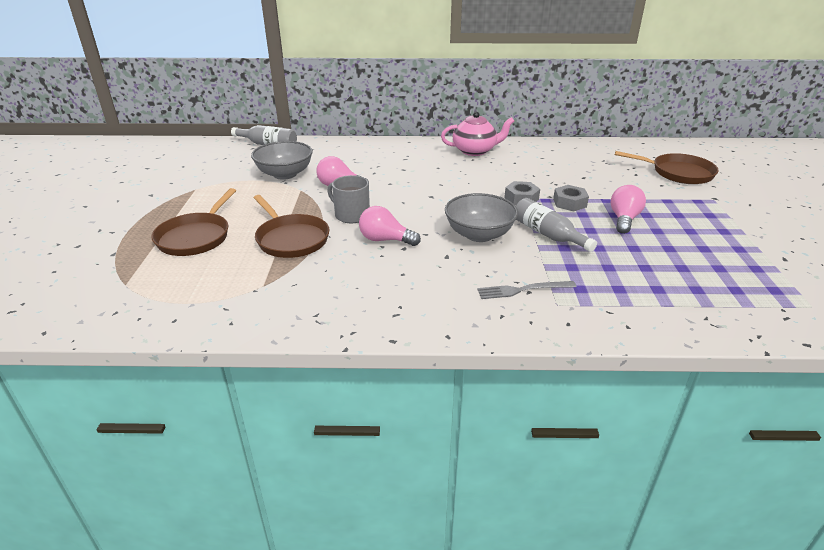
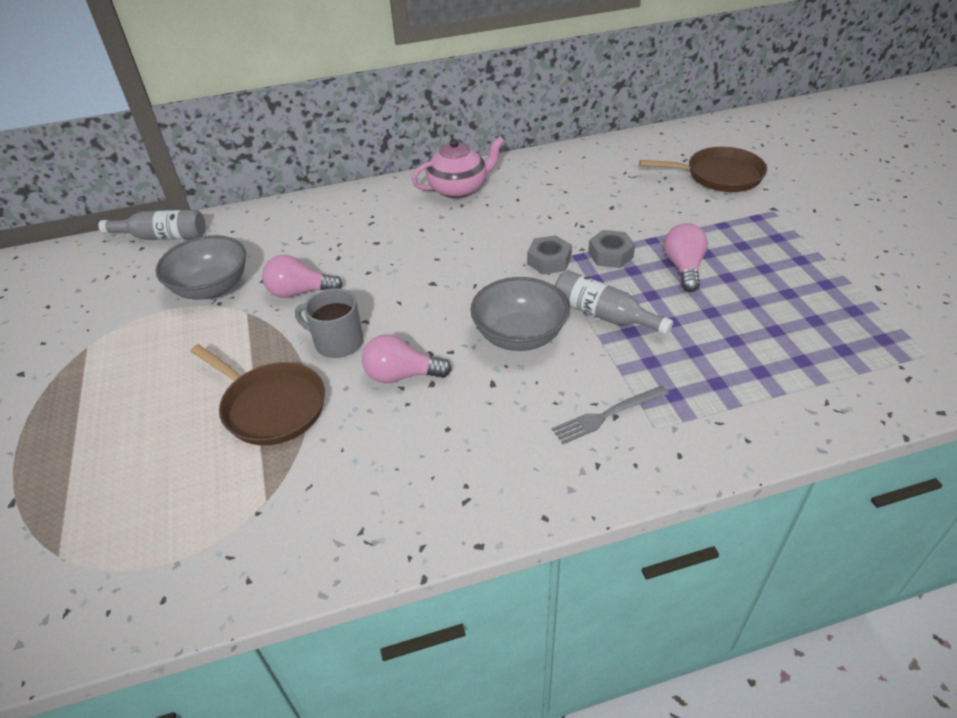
camera: 15 degrees left, 10 degrees up
brown pan [152,188,236,256] -> none

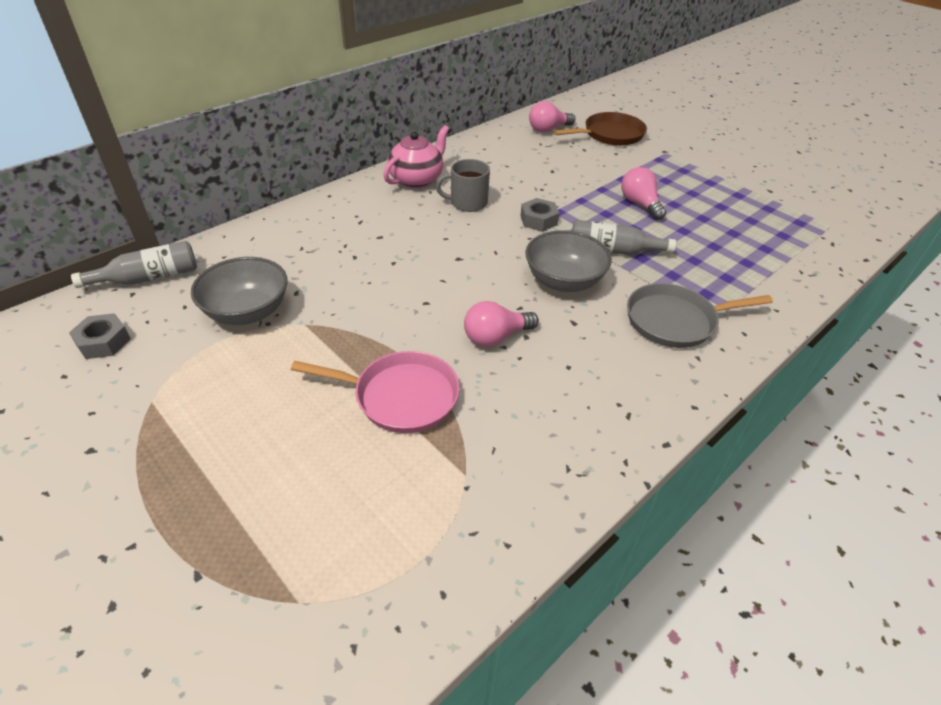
camera: 30 degrees left, 0 degrees up
brown pan [190,344,325,445] -> pink pan [291,351,460,433]
pink light bulb [262,255,343,298] -> pink light bulb moved to [529,101,575,133]
grey mug [295,288,364,358] -> grey mug moved to [436,159,490,212]
grey fork [552,386,669,444] -> grey pan [627,283,773,348]
grey nut [588,230,635,268] -> grey nut moved to [69,313,131,359]

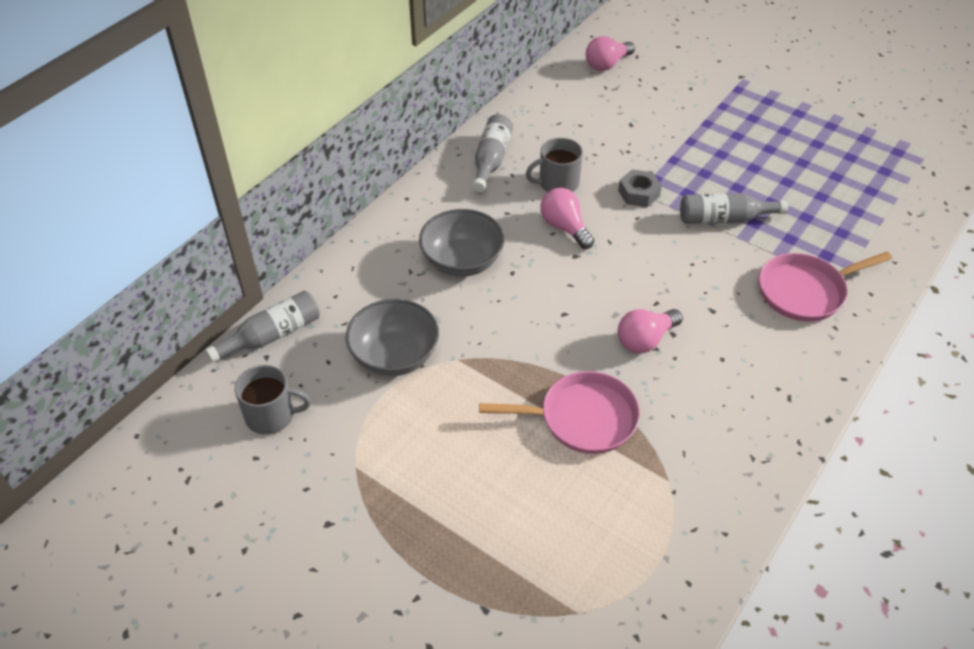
camera: 10 degrees left, 5 degrees up
grey nut [69,313,131,359] -> grey mug [235,365,311,435]
pink teapot [383,125,449,188] -> grey bottle [472,114,513,192]
grey bowl [525,230,612,292] -> grey bowl moved to [419,209,505,277]
brown pan [553,112,647,146] -> none
pink light bulb [621,167,666,220] -> pink light bulb moved to [540,188,594,249]
grey pan [627,283,773,348] -> pink pan [759,252,892,322]

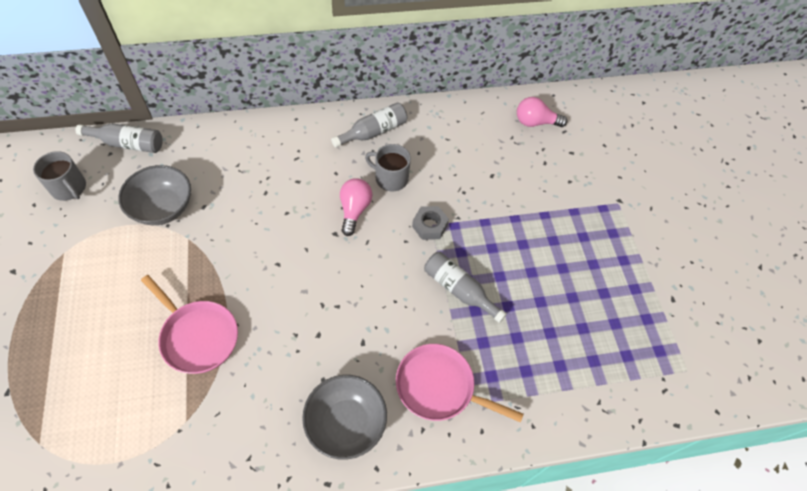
camera: 40 degrees right, 10 degrees up
grey bowl [419,209,505,277] -> grey bowl moved to [302,375,387,460]
pink light bulb [617,309,683,353] -> none

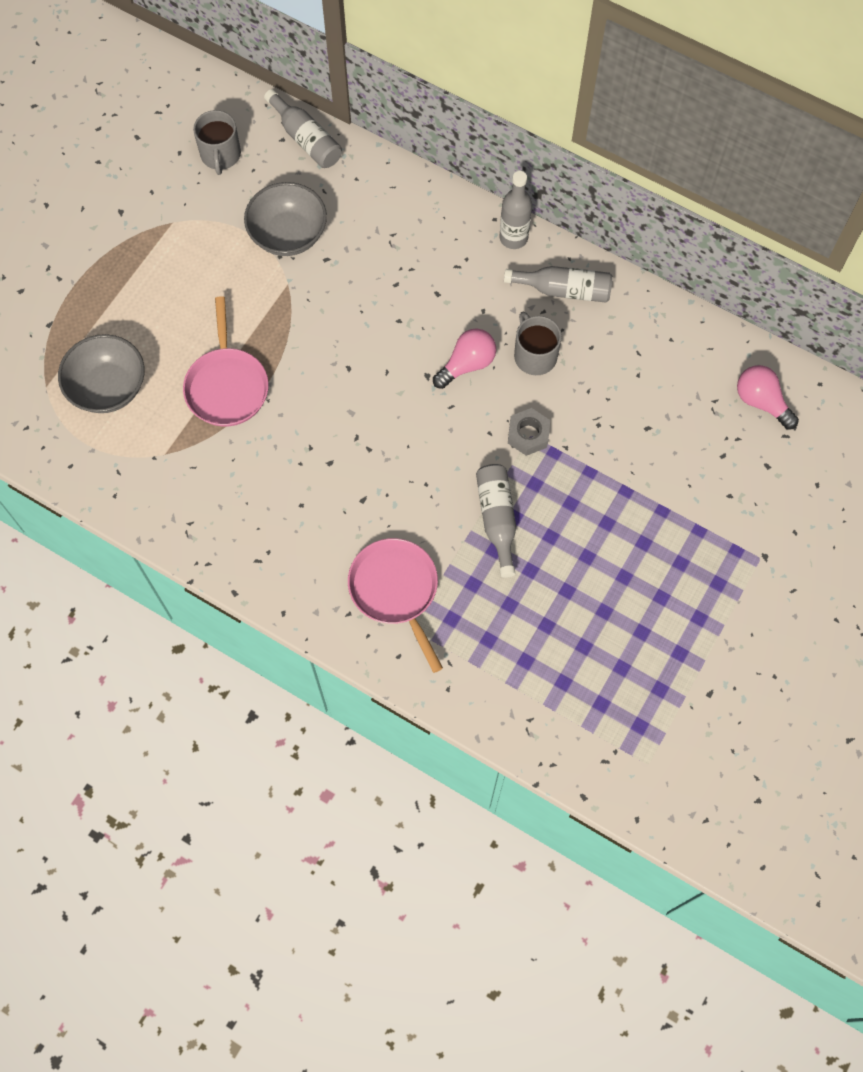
camera: 45 degrees right, 10 degrees up
grey bowl [302,375,387,460] -> grey bowl moved to [58,334,145,413]
none -> grey bottle [500,171,532,249]

